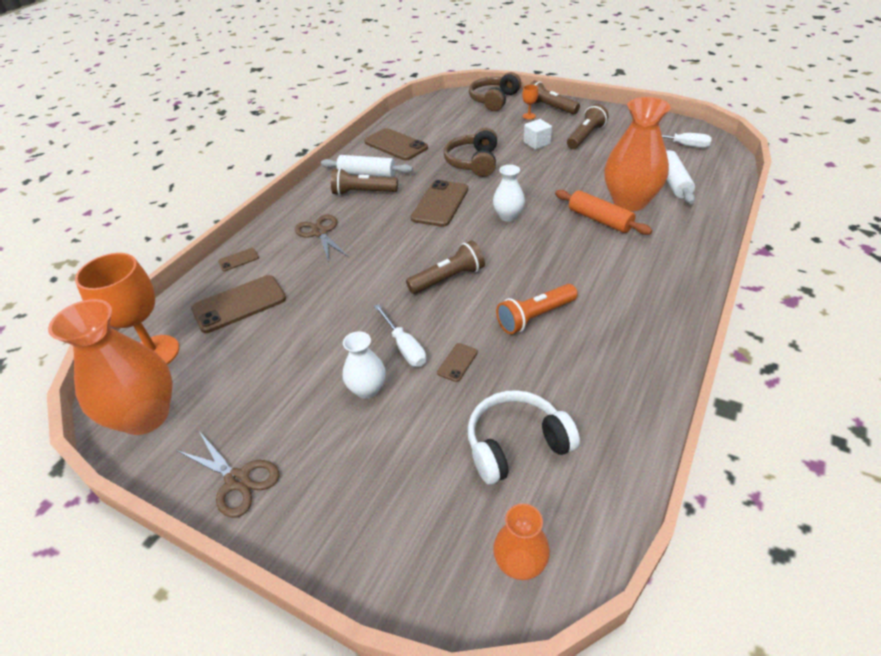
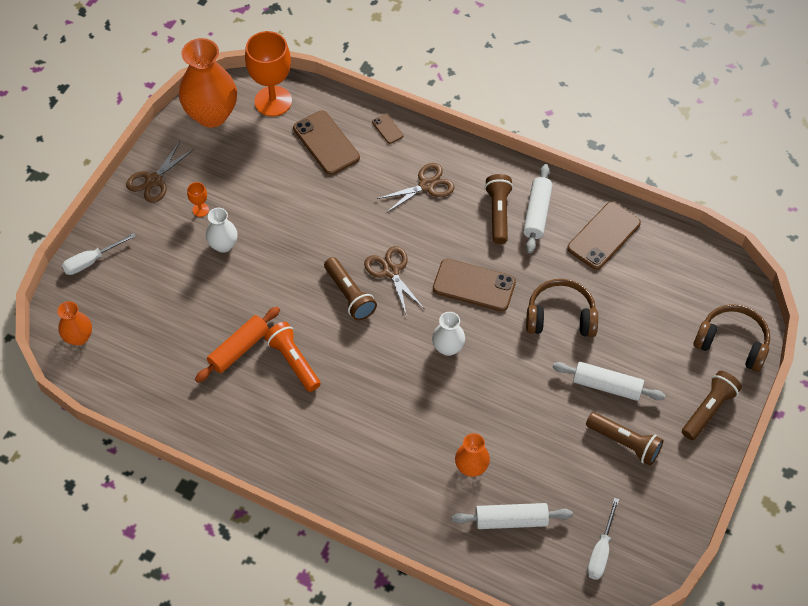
camera: 85 degrees right, 15 degrees up
white screwdriver [374,304,426,367] -> white screwdriver moved to [62,233,136,275]
brown phone [437,343,478,382] -> none
white headphones [468,390,580,485] -> none
orange goblet [522,85,538,119] -> orange goblet moved to [187,182,209,217]
white cube [524,119,552,150] -> white rolling pin [553,362,665,401]
orange rolling pin [555,190,652,235] -> orange rolling pin moved to [195,307,280,383]
orange vase [605,97,671,211] -> orange vase [455,433,490,477], size x0.52
none -> brown scissors [364,246,423,314]

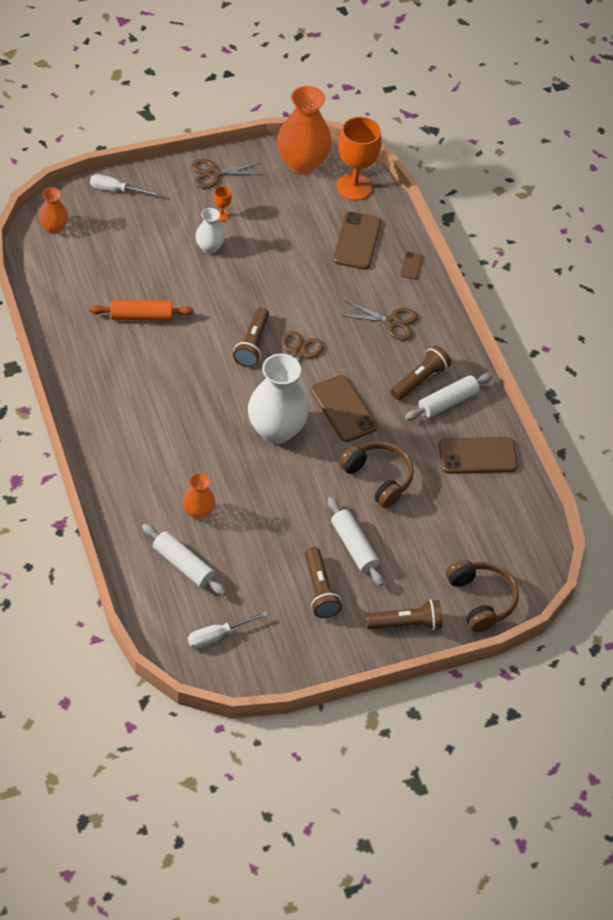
camera: 40 degrees right, 5 degrees down
orange flashlight [264,322,321,392] -> none
white vase [432,312,465,356] -> white vase [248,354,309,444], size x1.91

